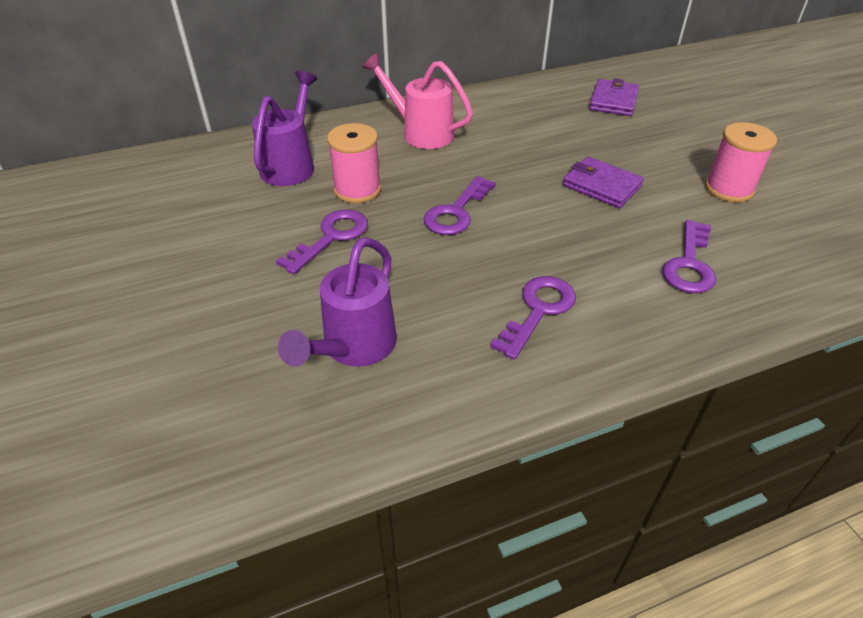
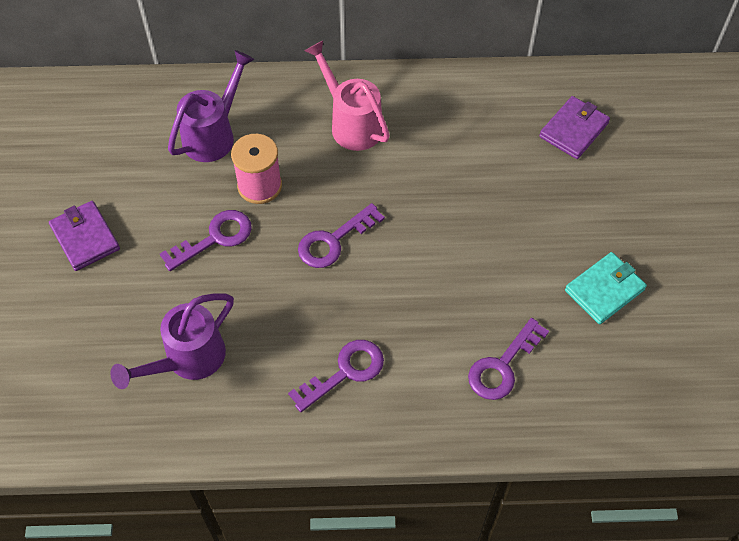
camera: 20 degrees right, 15 degrees up
purple wallet [563,157,644,208] -> purple wallet moved to [49,201,120,271]
pink spool [705,122,777,202] -> turquoise wallet [565,252,647,324]

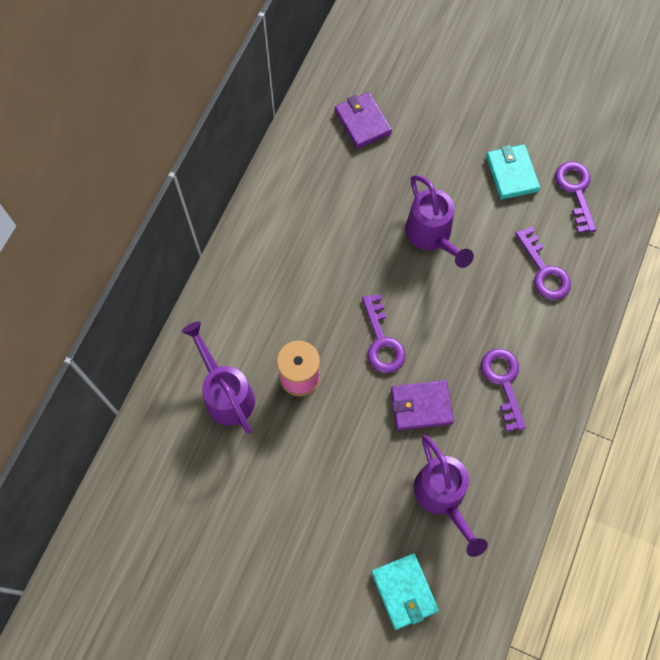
camera: 65 degrees left, 10 degrees up
purple wallet [49,201,120,271] -> purple wallet moved to [391,380,454,431]
purple key [160,210,252,271] -> purple key moved to [555,161,596,233]
pink watering can [305,41,390,151] -> none
none -> turquoise wallet [371,553,439,630]
none -> purple watering can [405,175,474,268]

